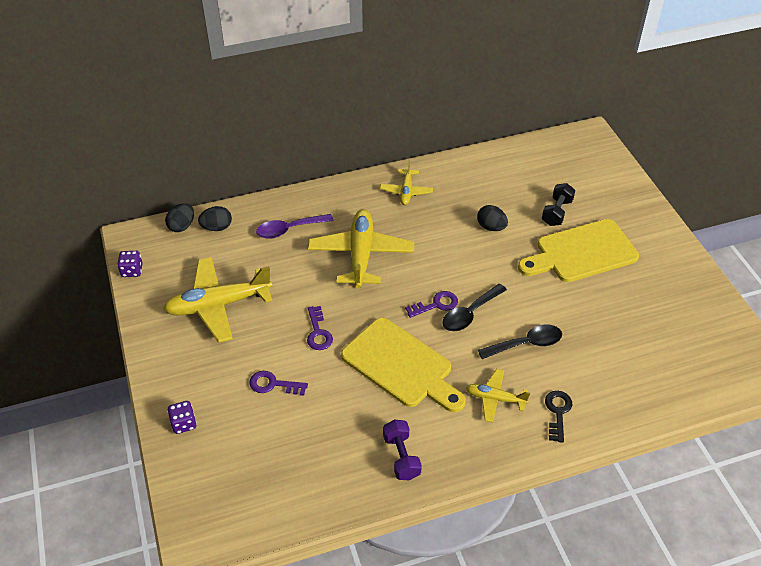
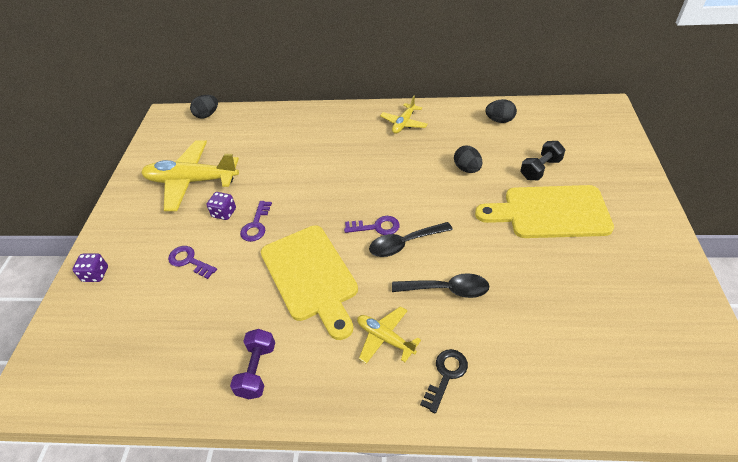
camera: 25 degrees right, 0 degrees up
purple dice [117,251,143,277] -> purple dice moved to [207,192,236,220]
black egg [198,206,232,231] -> black egg moved to [485,99,517,123]
purple spoon [256,214,333,239] -> none
yellow plane [308,209,414,288] -> none

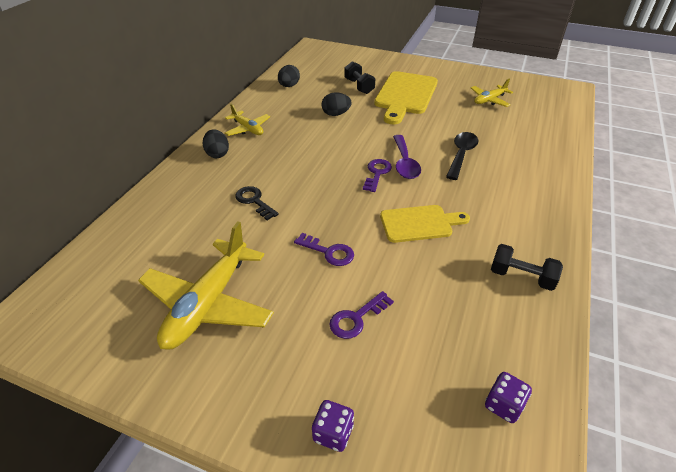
camera: 75 degrees left, 5 degrees down
black egg [190,95,218,118] -> black egg moved to [203,129,229,158]
purple dice [207,192,236,220] -> purple dice moved to [485,372,532,423]
purple dumbbell [230,329,275,399] -> black dumbbell [491,244,563,291]
yellow cutting board [261,226,358,340] -> yellow cutting board [380,205,470,243], size x0.63
yellow plane [357,306,421,364] -> yellow plane moved to [471,79,513,107]
black spoon [369,222,453,257] -> purple spoon [393,135,421,179]
black key [420,349,468,414] -> black key moved to [235,186,279,220]

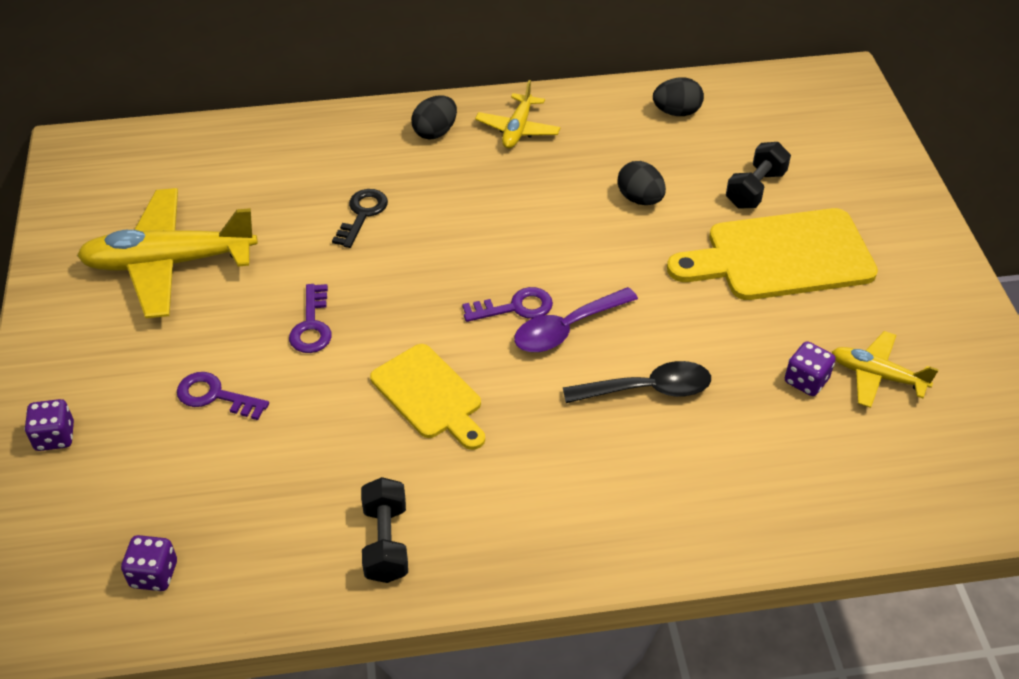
camera: 60 degrees right, 5 degrees up
none -> purple dice [785,341,836,396]

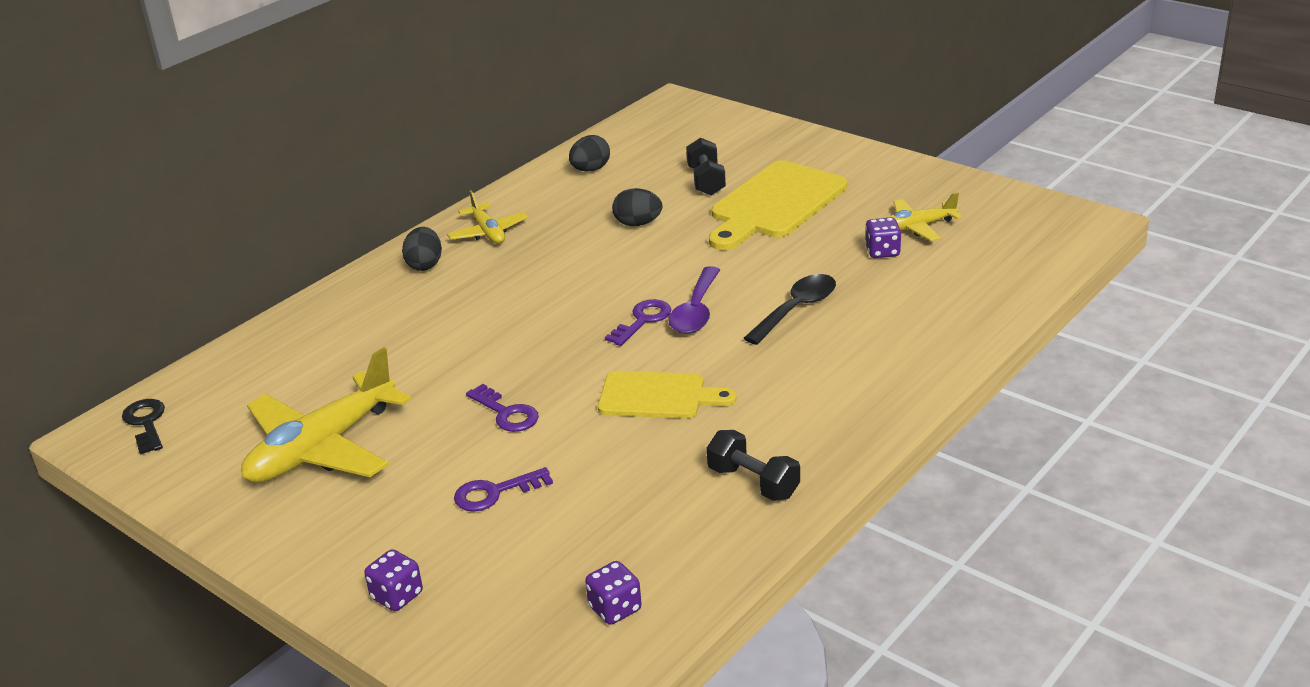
camera: 40 degrees left, 15 degrees down
black key [332,189,388,248] -> black key moved to [122,399,165,455]

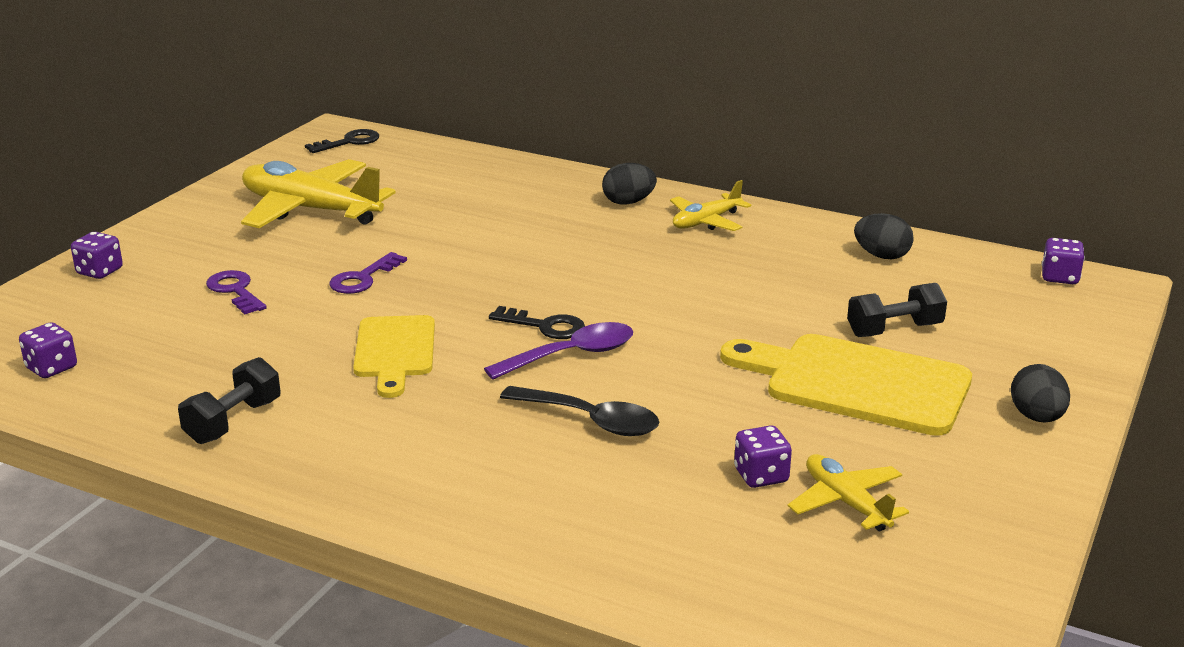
camera: 75 degrees right, 5 degrees down
purple key [605,299,671,346] -> black key [489,306,585,339]
black egg [612,188,662,226] -> black egg moved to [1011,364,1070,423]
purple spoon [668,266,720,334] -> purple spoon turned 150 degrees clockwise [484,322,633,380]
none -> purple dice [1042,238,1085,284]

